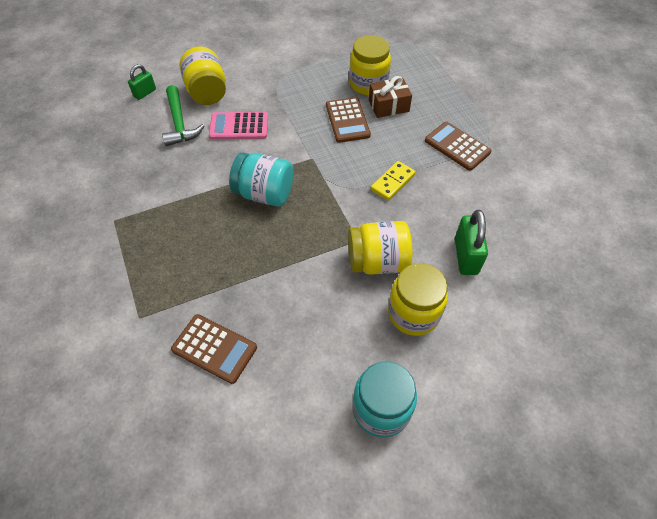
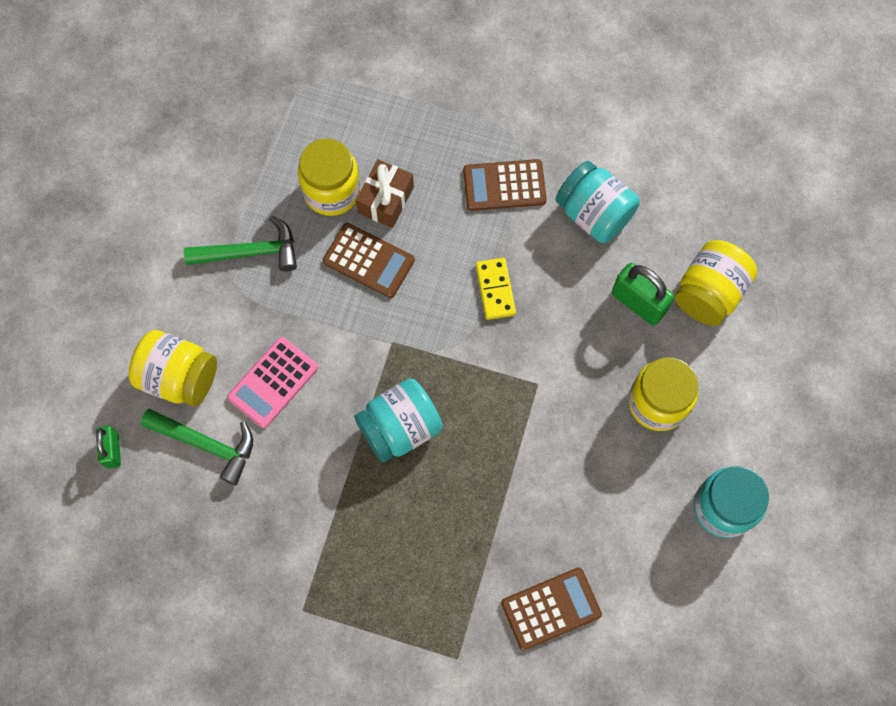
camera: 50 degrees left, 15 degrees up
yellow jar [348,221,412,275] -> yellow jar moved to [675,240,757,326]
none -> green hammer [184,216,297,271]
none -> turquoise jar [555,161,640,243]

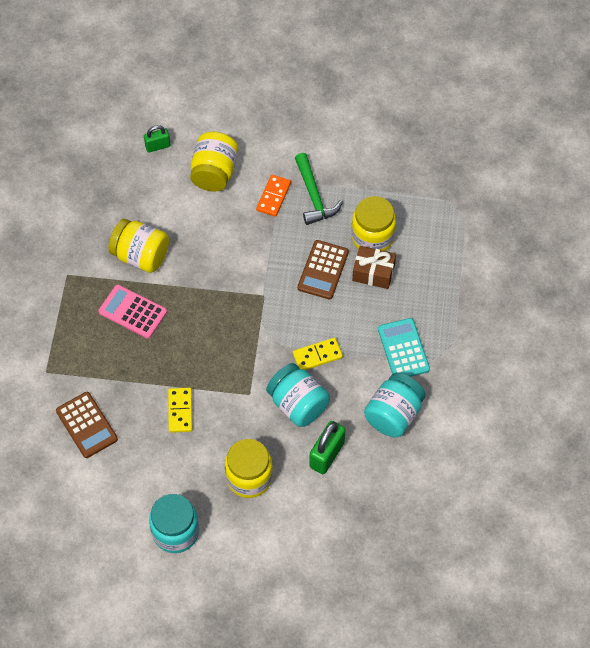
camera: 80 degrees right, 10 degrees down
green hammer [141,409,253,485] -> none
pink calculator [227,337,318,428] -> pink calculator moved to [98,285,167,339]
turquoise jar [354,378,443,463] -> turquoise jar moved to [266,363,330,427]
brown calculator [463,159,547,211] -> turquoise calculator [378,318,430,377]
yellow jar [675,240,757,326] -> yellow jar moved to [108,219,169,273]
none -> yellow domino [168,388,192,433]
none -> orange domino [256,175,291,217]

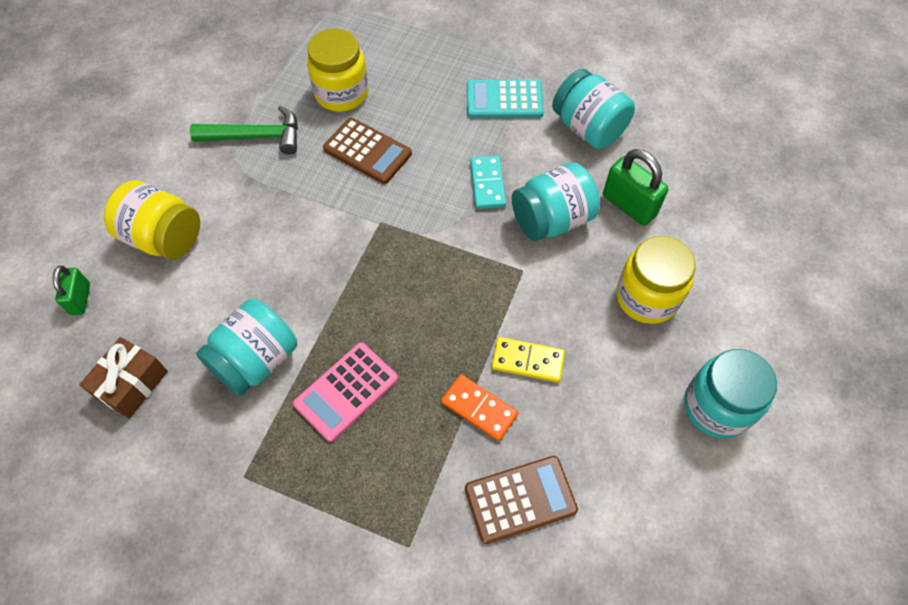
camera: 75 degrees left, 0 degrees up
yellow jar [108,219,169,273] -> turquoise jar [196,299,297,396]
orange domino [256,175,291,217] -> orange domino moved to [441,374,518,441]
yellow domino [293,338,343,370] -> turquoise domino [470,156,506,209]
brown gift [352,246,396,289] -> brown gift moved to [79,337,168,419]

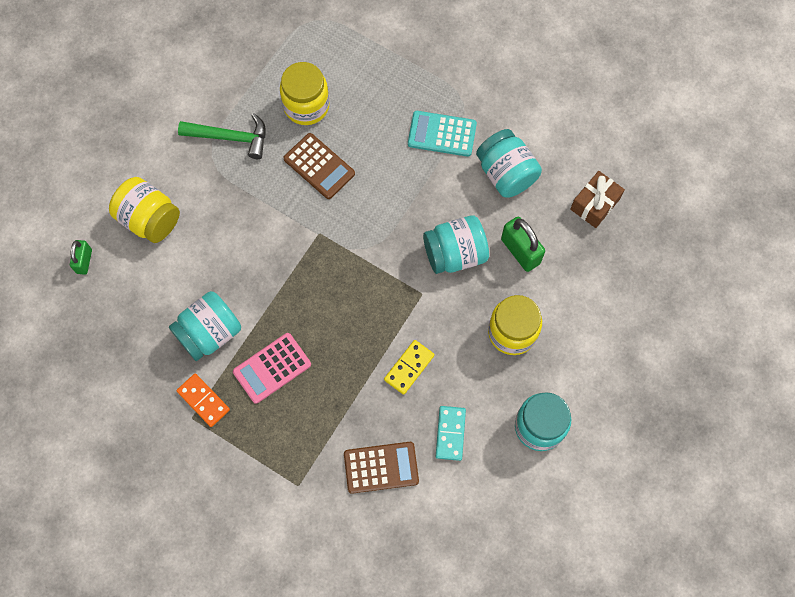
camera: 10 degrees right, 10 degrees up
brown gift [79,337,168,419] -> brown gift moved to [570,171,625,228]
orange domino [441,374,518,441] -> orange domino moved to [176,374,230,427]
turquoise domino [470,156,506,209] -> turquoise domino moved to [436,406,466,461]
yellow domino [492,337,565,382] -> yellow domino turned 75 degrees counterclockwise [384,340,435,395]

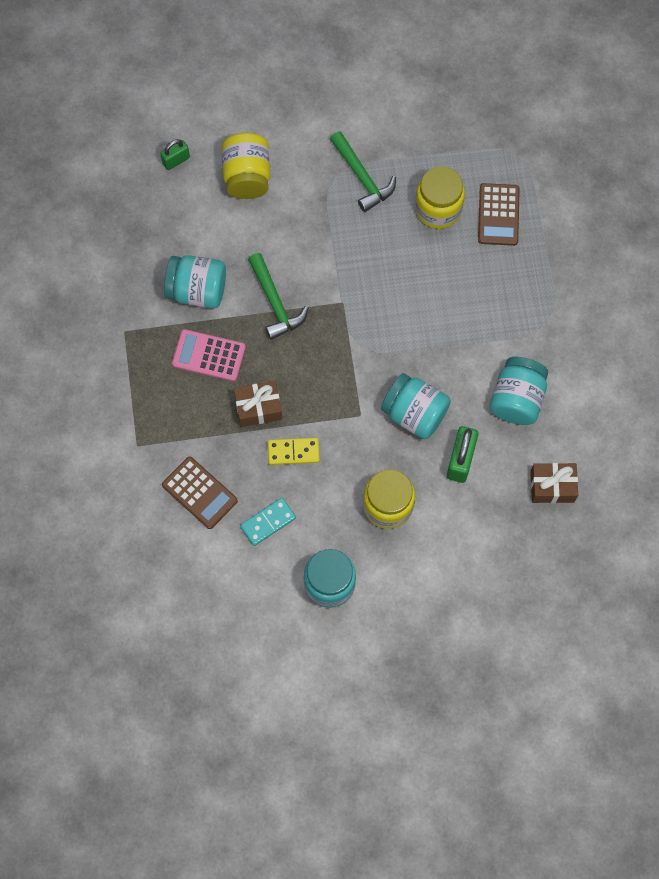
camera: 50 degrees right, 0 degrees up
orange domino [176,374,230,427] -> none
brown calculator [283,133,355,199] -> brown calculator moved to [478,183,520,246]
turquoise calculator [408,111,477,157] -> none
none -> brown gift [234,381,282,427]
none -> green hammer [248,253,308,340]

